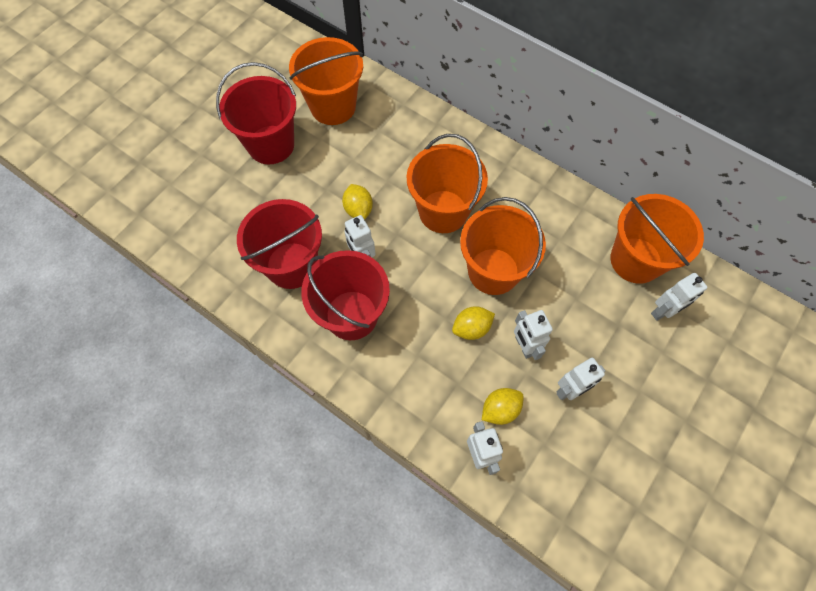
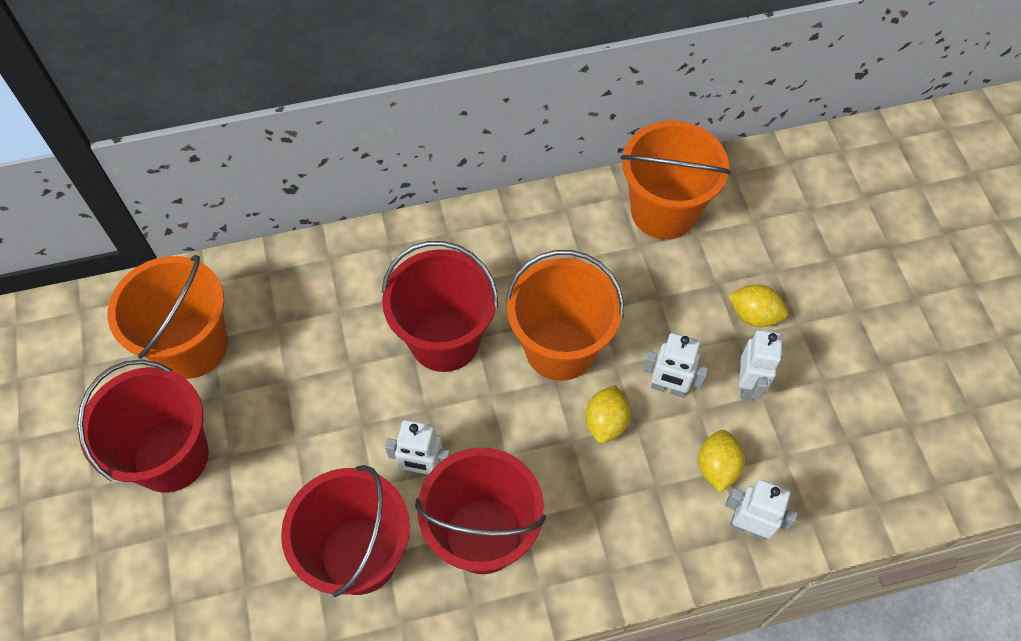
camera: 50 degrees left, 5 degrees down
yellow lemon [342,184,373,220] -> yellow lemon moved to [728,284,788,327]
orange bucket [407,134,488,233] -> red bucket [382,241,498,372]
white robot [651,273,708,321] -> none

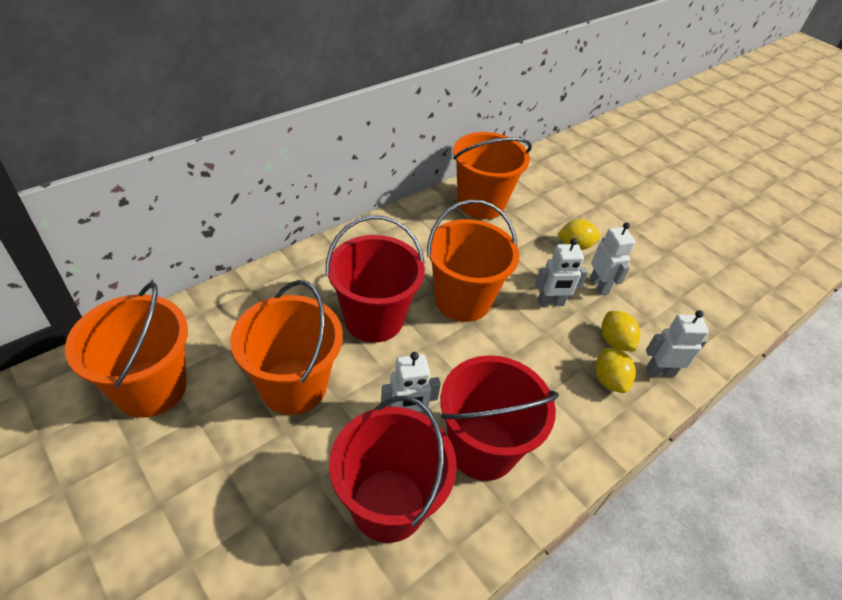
camera: 30 degrees left, 15 degrees down
red bucket [77,360,209,493] -> none
yellow lemon [585,385,630,443] -> yellow lemon moved to [595,347,636,393]
none -> orange bucket [230,280,343,415]

